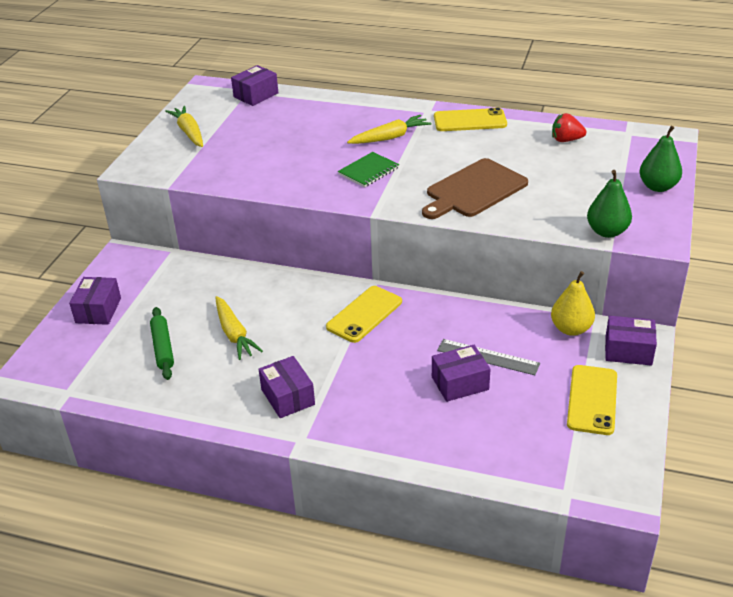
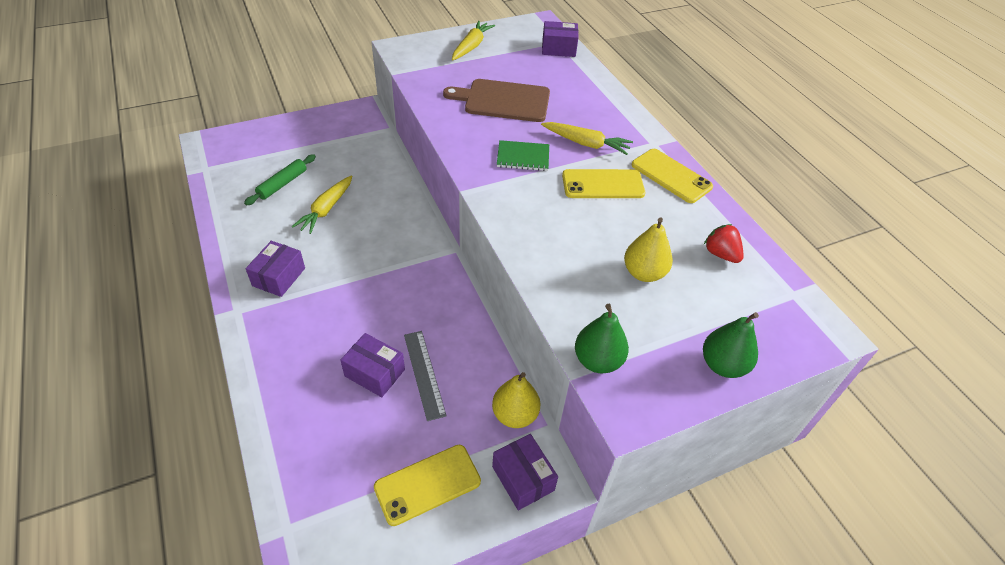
camera: 45 degrees right, 10 degrees up
purple box [69,277,121,325] -> none
yellow phone [326,286,402,343] -> yellow phone moved to [562,169,645,198]
brown cutting board [422,158,528,219] -> brown cutting board moved to [443,79,550,122]
none -> yellow pear [624,218,673,282]

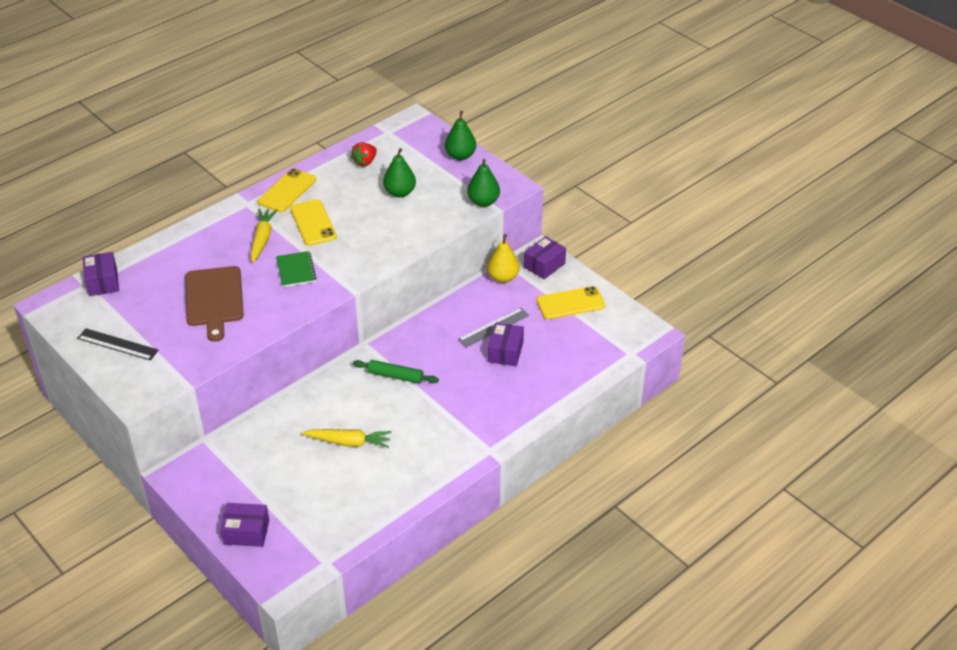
camera: 105 degrees left, 5 degrees down
green rolling pin [244,154,316,205] -> green rolling pin moved to [353,360,439,384]
purple box [246,241,305,297] -> purple box moved to [220,503,269,547]
yellow phone [374,445,481,526] -> yellow phone turned 60 degrees counterclockwise [536,286,605,319]
yellow carrot [452,21,495,60] -> black ruler [77,328,159,360]
yellow pear [624,218,673,282] -> green pear [383,148,416,198]

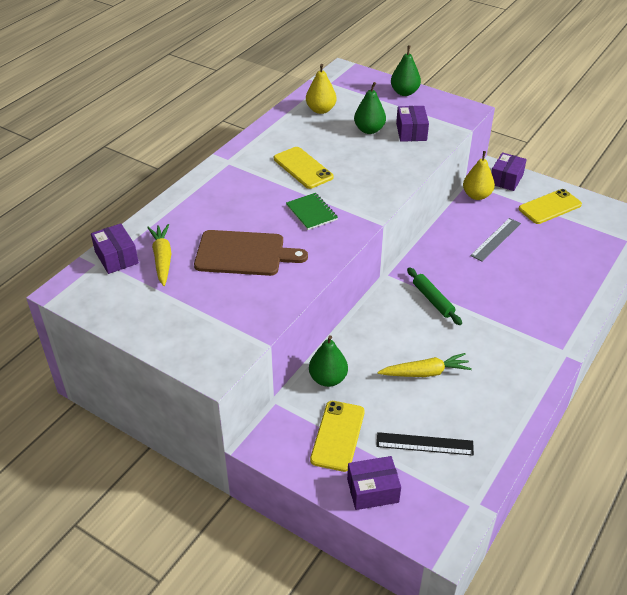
camera: 15 degrees left, 0 degrees up
black ruler [77,328,159,360] -> black ruler moved to [376,432,474,456]
brown cutting board [185,266,244,342] -> brown cutting board turned 60 degrees counterclockwise [194,230,308,276]
yellow carrot [250,209,278,263] -> yellow carrot moved to [147,224,172,286]
yellow phone [258,168,316,212] -> yellow phone moved to [310,401,365,472]
red strawberry [351,142,377,166] -> yellow pear [306,64,337,114]
green rolling pin [353,360,439,384] -> green rolling pin turned 60 degrees clockwise [407,267,462,325]
green pear [467,159,500,207] -> green pear moved to [309,335,348,387]
purple box [488,322,524,366] -> purple box moved to [396,106,429,142]

